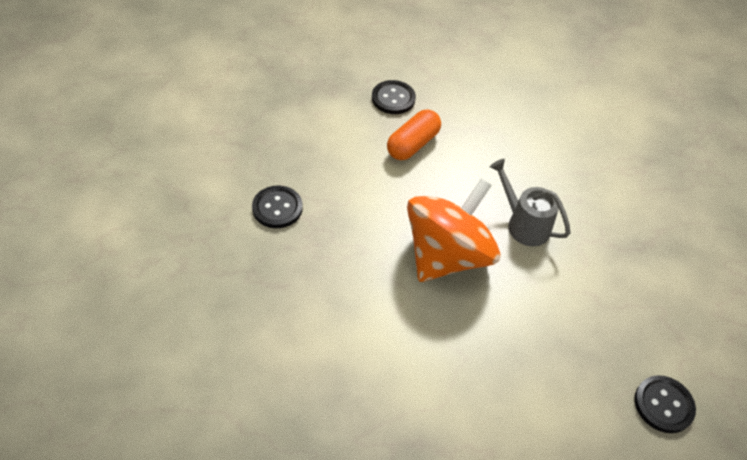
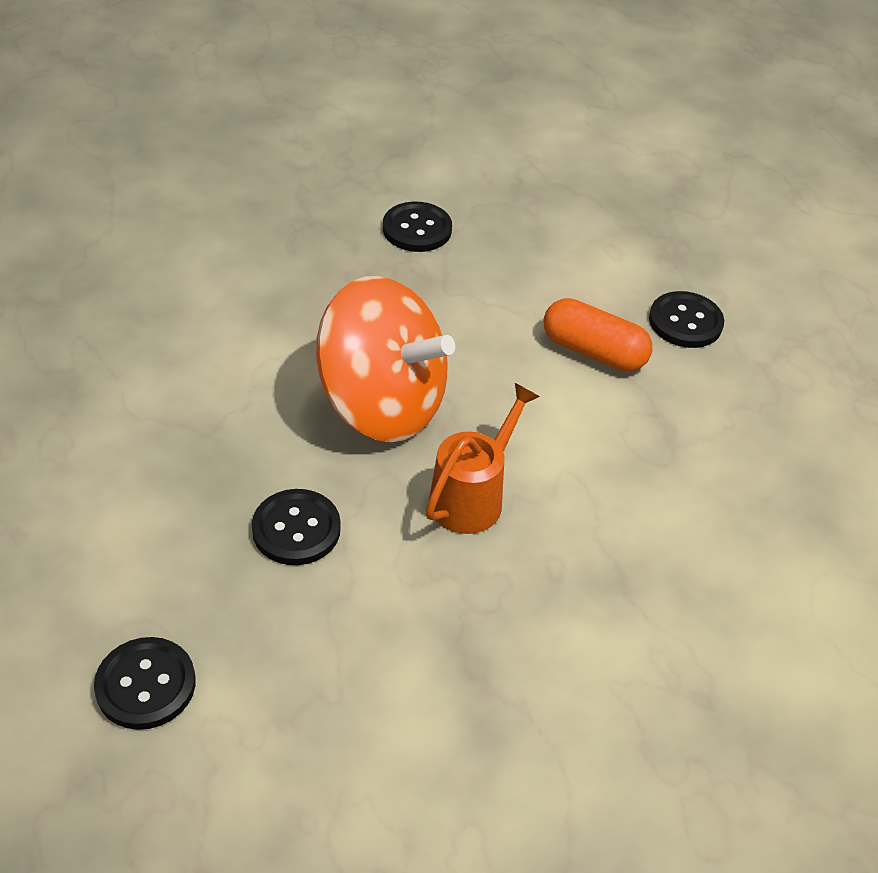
camera: 80 degrees right, 5 degrees down
grey watering can [489,159,571,246] -> orange watering can [426,383,540,534]
none -> black button [252,489,341,565]

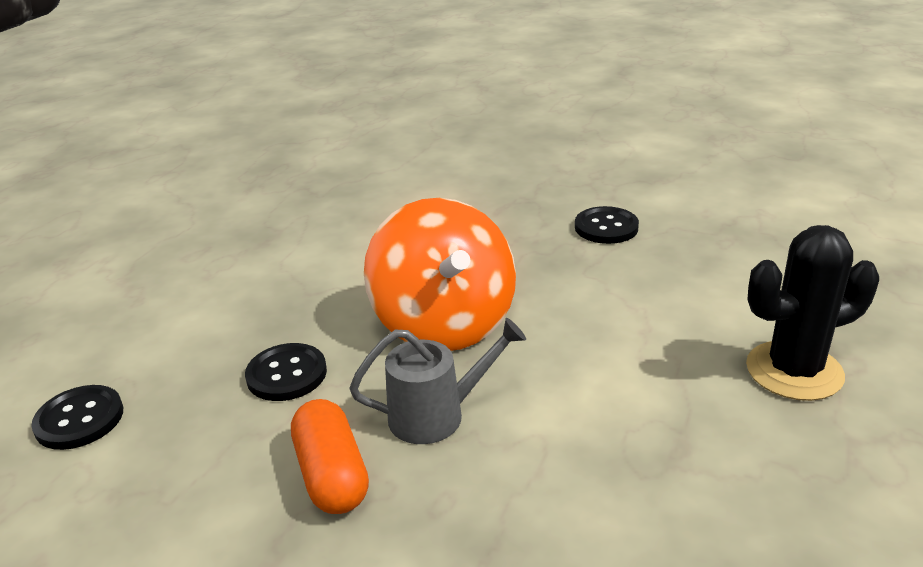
camera: 45 degrees right, 15 degrees down
orange watering can [426,383,540,534] -> grey watering can [349,318,526,444]
orange capsule [544,298,652,372] -> orange capsule moved to [291,399,369,514]
black button [649,291,724,348] -> black cactus [746,225,879,401]

